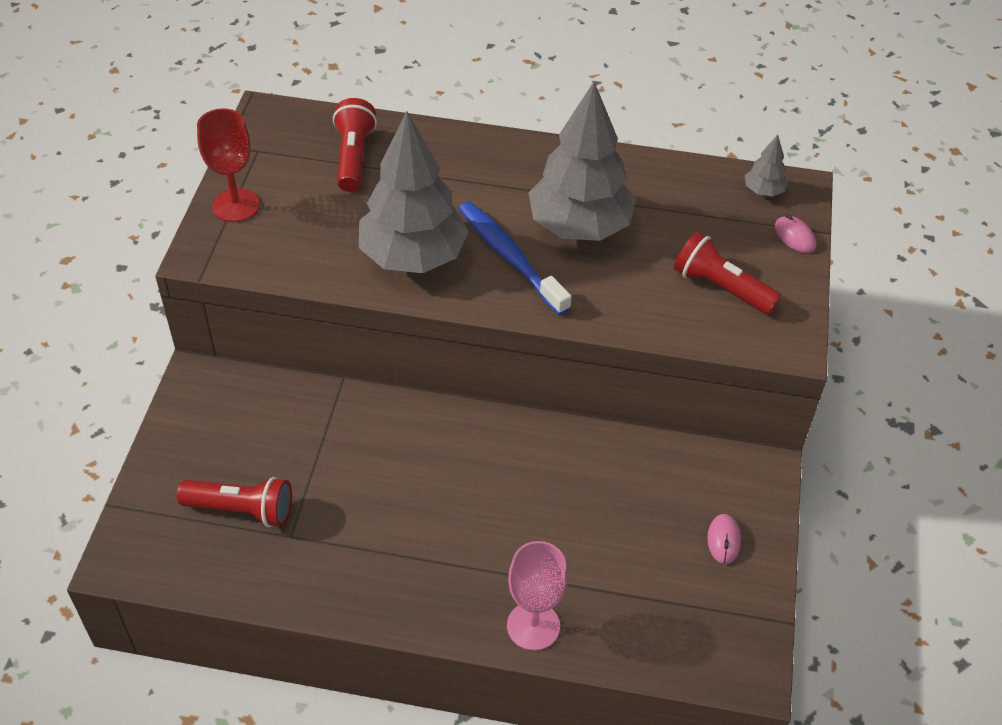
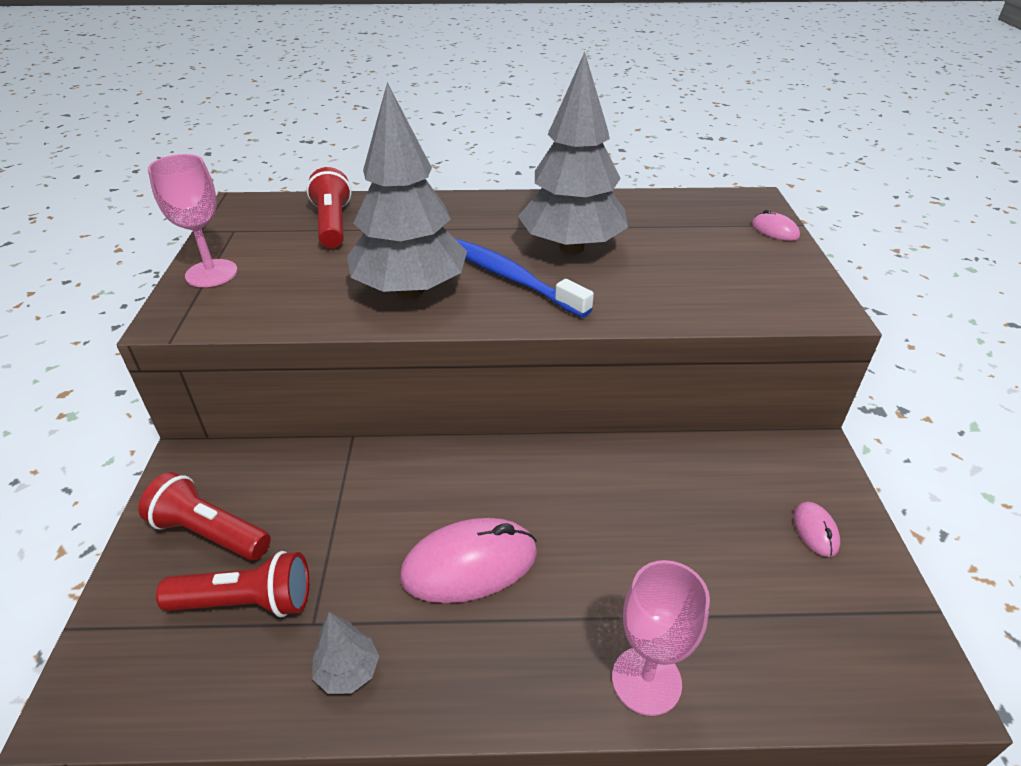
camera: 10 degrees left, 10 degrees down
red goblet [197,108,259,222] -> pink goblet [148,154,238,287]
red flashlight [674,231,782,315] -> red flashlight moved to [139,472,271,561]
grey tree [745,135,788,197] -> grey tree moved to [312,612,379,694]
none -> pink mouse [400,518,537,603]

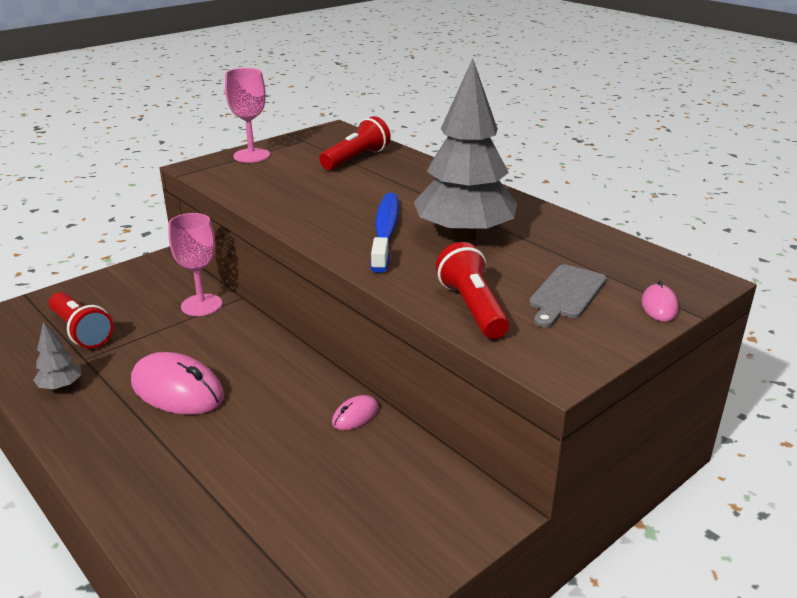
camera: 50 degrees right, 10 degrees down
red flashlight [139,472,271,561] -> red flashlight moved to [436,242,509,339]
grey tree [347,82,467,298] -> none
pink goblet [612,560,710,716] -> pink goblet moved to [168,213,222,316]
pink mouse [794,502,840,557] -> pink mouse moved to [332,395,379,430]
none -> grey cutting board [529,264,607,327]

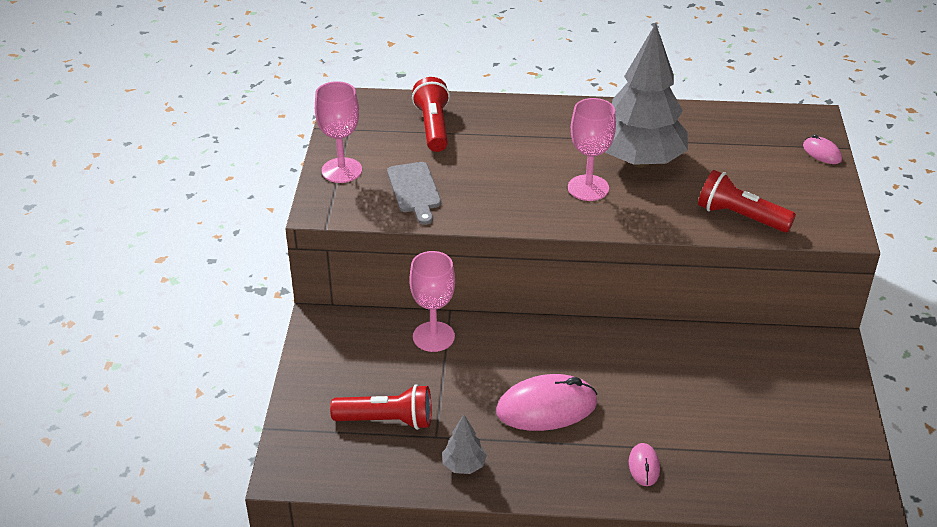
camera: 45 degrees left, 10 degrees up
pink mouse [332,395,379,430] -> pink mouse moved to [629,443,660,486]
blue toothbrush [371,193,399,273] -> pink goblet [568,98,616,201]
grey cutting board [529,264,607,327] -> grey cutting board moved to [387,162,441,225]

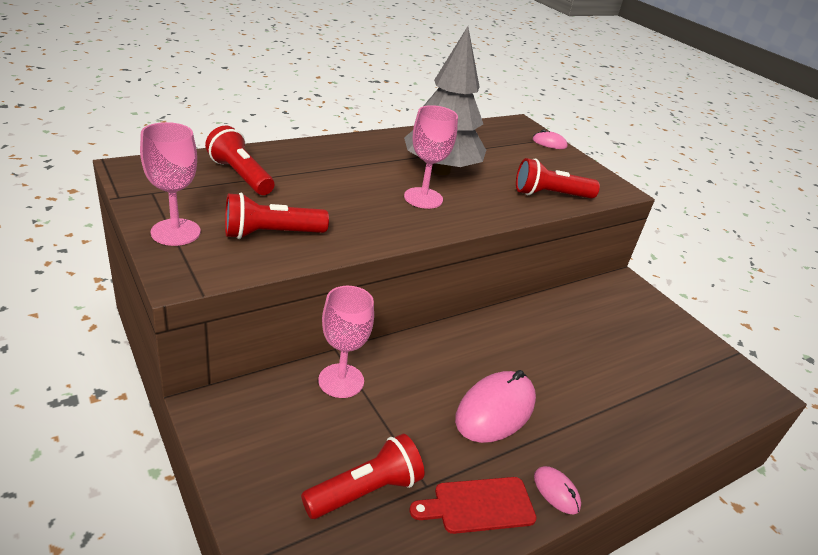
camera: 40 degrees left, 5 degrees down
grey cutting board [387,162,441,225] -> red flashlight [225,193,329,239]
grey tree [442,415,487,474] -> red cutting board [410,477,537,534]
pink mouse [629,443,660,486] -> pink mouse moved to [534,466,581,514]

